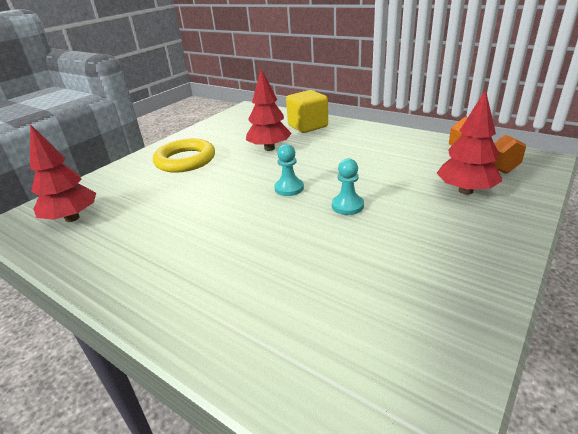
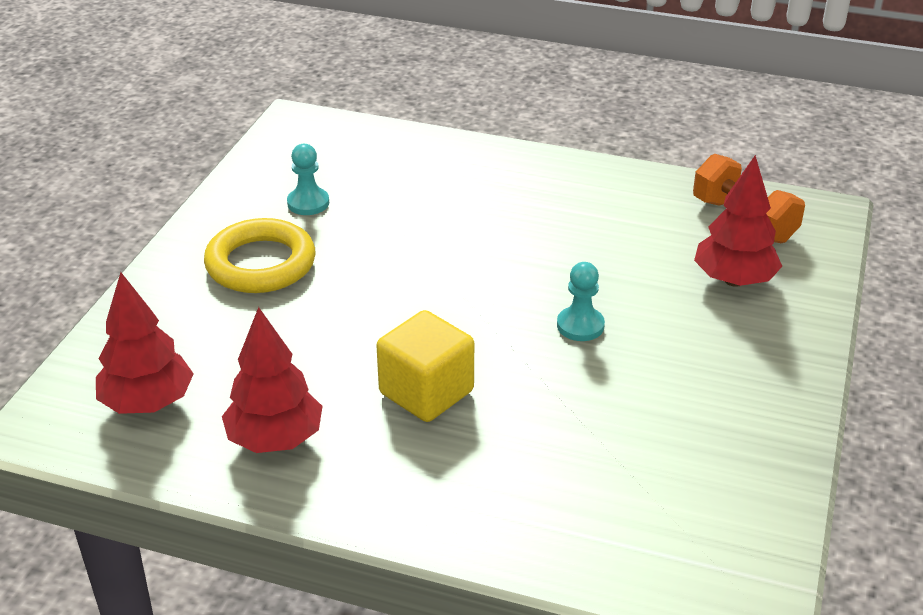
camera: 20 degrees left, 5 degrees up
red tree [246,69,292,151] -> red tree moved to [222,307,323,453]
turquoise pawn [274,144,304,196] -> turquoise pawn moved to [287,144,329,215]
yellow cube [286,90,328,133] -> yellow cube moved to [376,310,474,422]

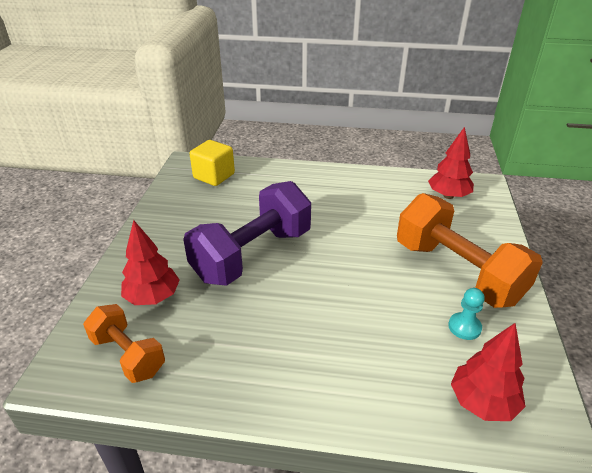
camera: 170 degrees right, 0 degrees up
yellow ring [204,218,316,293] -> orange dumbbell [397,193,543,308]
red tree [222,307,323,453] -> red tree moved to [451,323,526,421]
yellow cube [376,310,474,422] -> yellow cube moved to [190,140,235,186]
turquoise pawn [557,262,605,341] -> purple dumbbell [183,181,311,286]

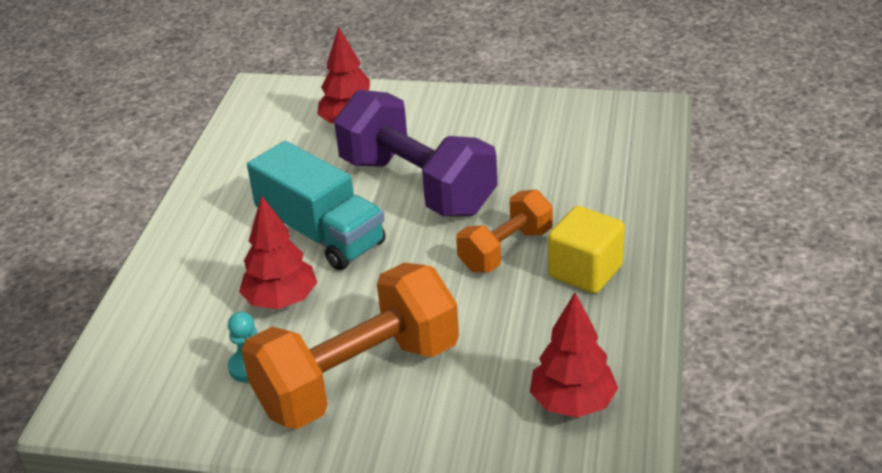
camera: 95 degrees right, 0 degrees up
orange dumbbell [83,304,165,383] -> orange dumbbell moved to [456,189,553,272]
yellow cube [190,140,235,186] -> yellow cube moved to [548,206,625,294]
red tree [451,323,526,421] -> red tree moved to [239,195,317,309]
none -> turquoise truck [247,141,386,271]

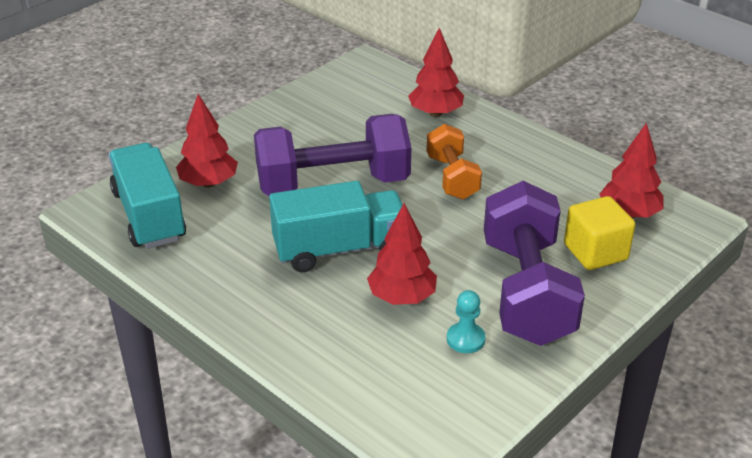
camera: 60 degrees left, 0 degrees up
orange dumbbell [241,263,459,429] -> purple dumbbell [484,181,585,346]
yellow cube [548,206,625,294] -> yellow cube moved to [564,196,635,270]
none -> turquoise truck [109,143,186,249]
none -> red tree [408,28,464,117]

